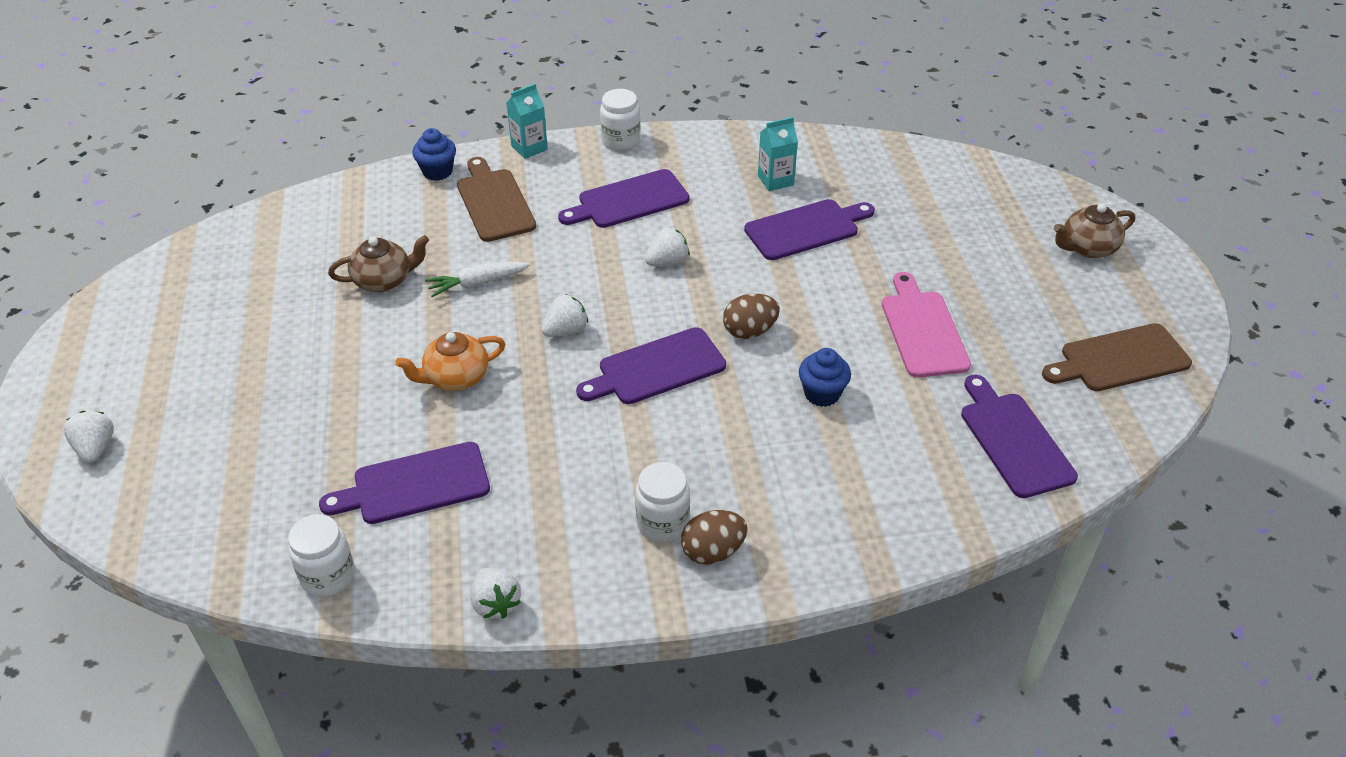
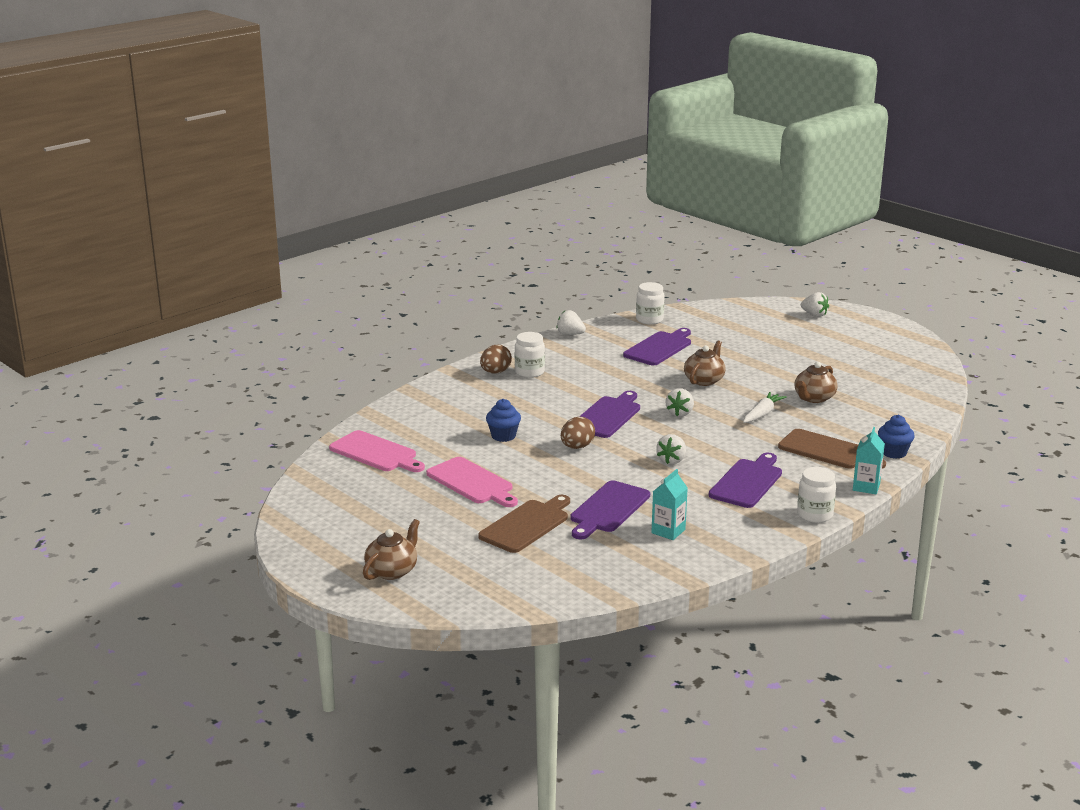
camera: 145 degrees right, 20 degrees down
orange teapot [395,332,505,391] -> brown teapot [684,341,726,386]
purple cutting board [961,375,1078,498] -> pink cutting board [329,430,425,472]
brown cutting board [1042,323,1192,391] -> brown cutting board moved to [478,495,570,553]

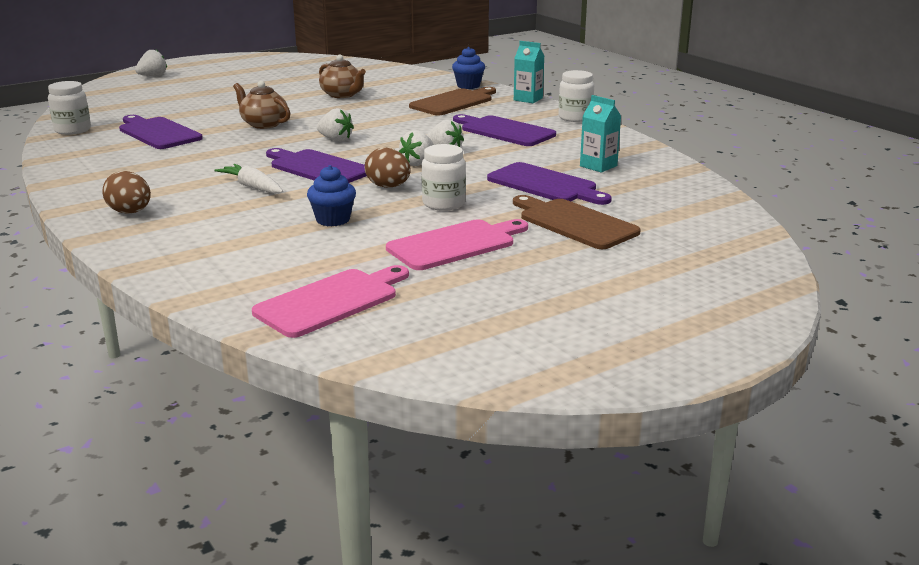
camera: 80 degrees left, 0 degrees up
brown teapot [363,519,420,580] -> none
white jar [515,332,545,378] -> white jar moved to [421,144,466,211]
white strawberry [557,310,586,335] -> white strawberry moved to [399,130,434,166]
white carrot [743,392,787,423] -> white carrot moved to [214,164,283,194]

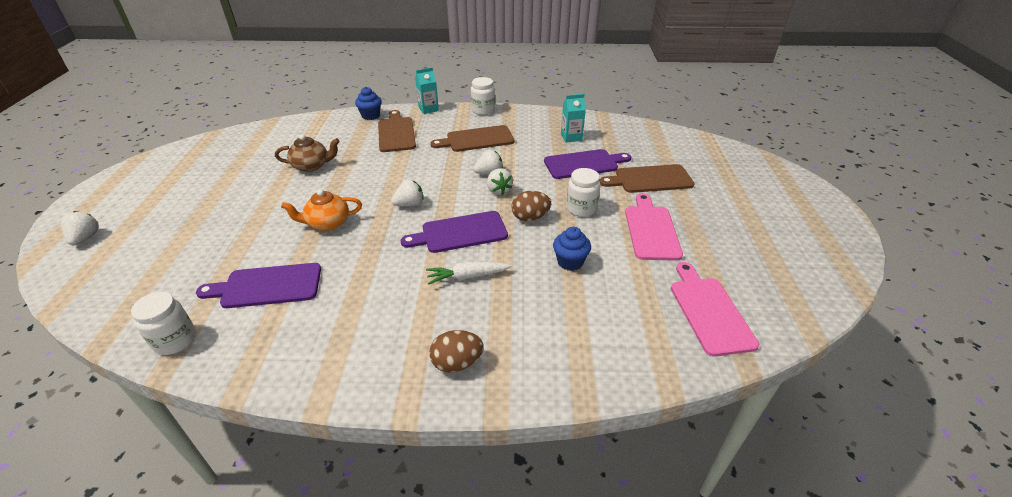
camera: 55 degrees left, 15 degrees up
brown teapot [233,81,291,129] -> orange teapot [281,189,362,231]
purple cutting board [453,114,556,146] -> brown cutting board [430,125,514,152]

